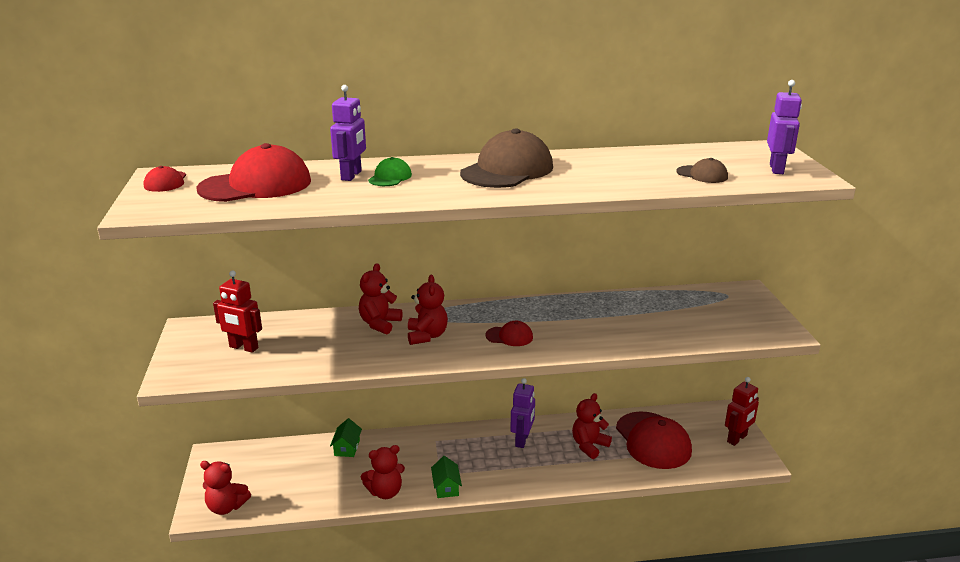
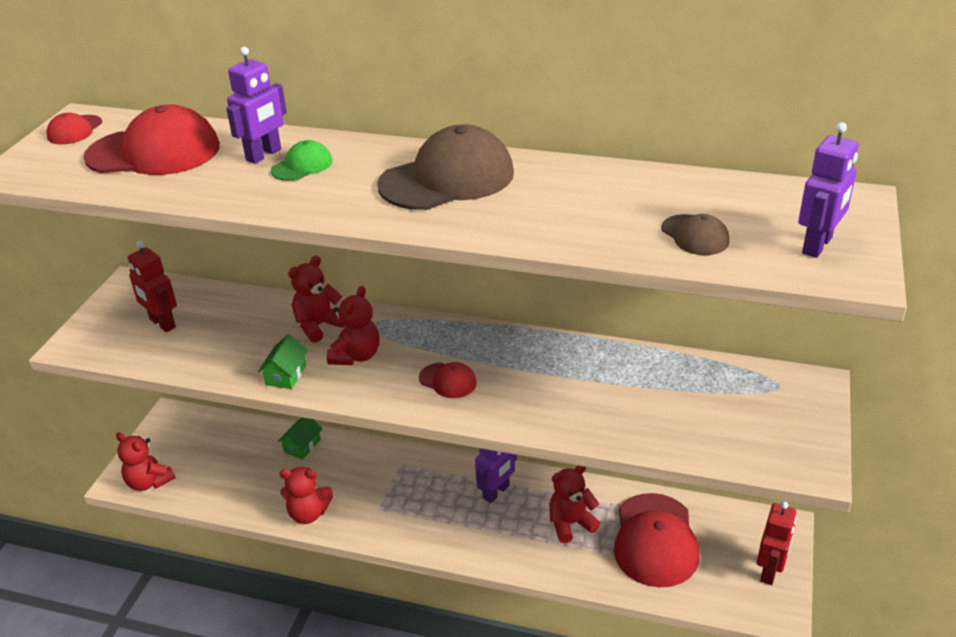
camera: 25 degrees right, 10 degrees up
green house [431,456,462,498] -> green house moved to [258,334,308,389]
red robot [725,377,759,446] -> red robot turned 45 degrees counterclockwise [757,501,797,585]

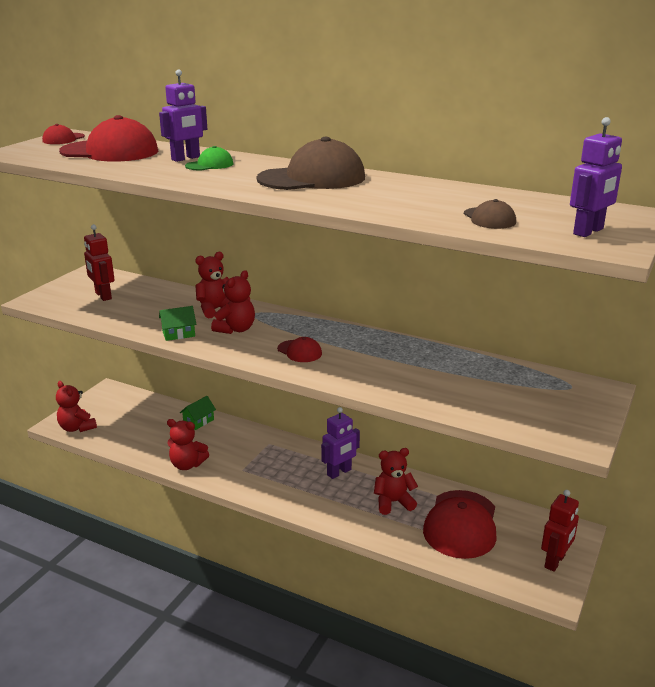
camera: 10 degrees right, 10 degrees down
green house [258,334,308,389] -> green house turned 45 degrees clockwise [159,306,196,341]

